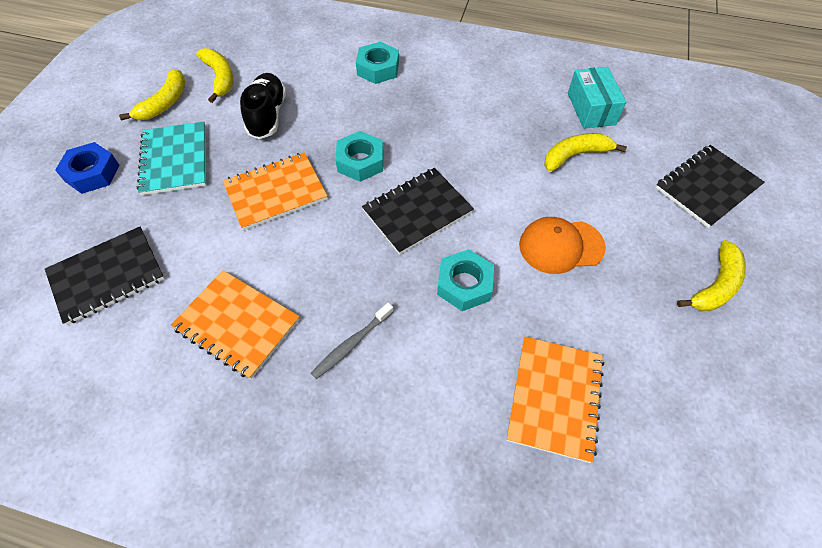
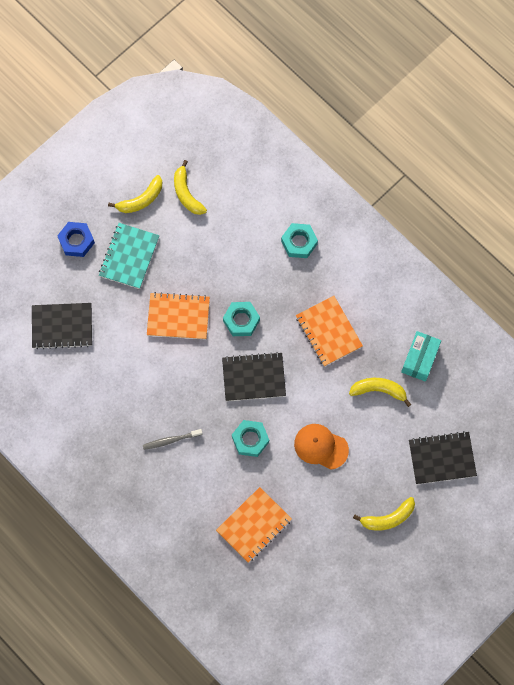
camera: 30 degrees right, 15 degrees up
orange notebook [171,270,300,379] -> orange notebook moved to [296,296,363,367]
yellow banana [196,48,233,103] -> yellow banana turned 150 degrees clockwise [174,160,207,215]
black shoe [240,73,286,139] -> none

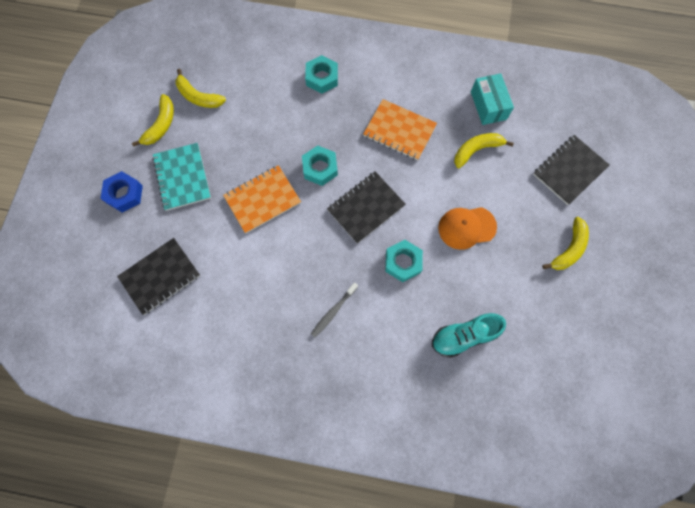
camera: 35 degrees left, 0 degrees up
orange notebook [216,487,292,563] -> turquoise shoe [432,313,506,358]

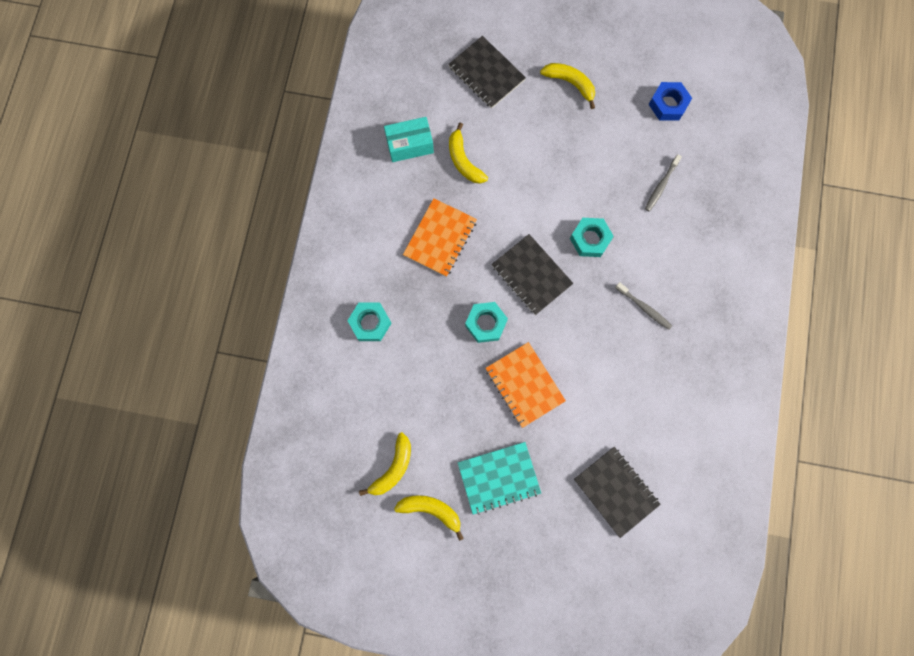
camera: 90 degrees left, 5 degrees up
blue nut [100,171,143,212] -> blue nut moved to [649,82,692,121]
turquoise shoe [432,313,506,358] -> grey toothbrush [645,154,682,211]
orange cap [438,207,497,250] -> none

